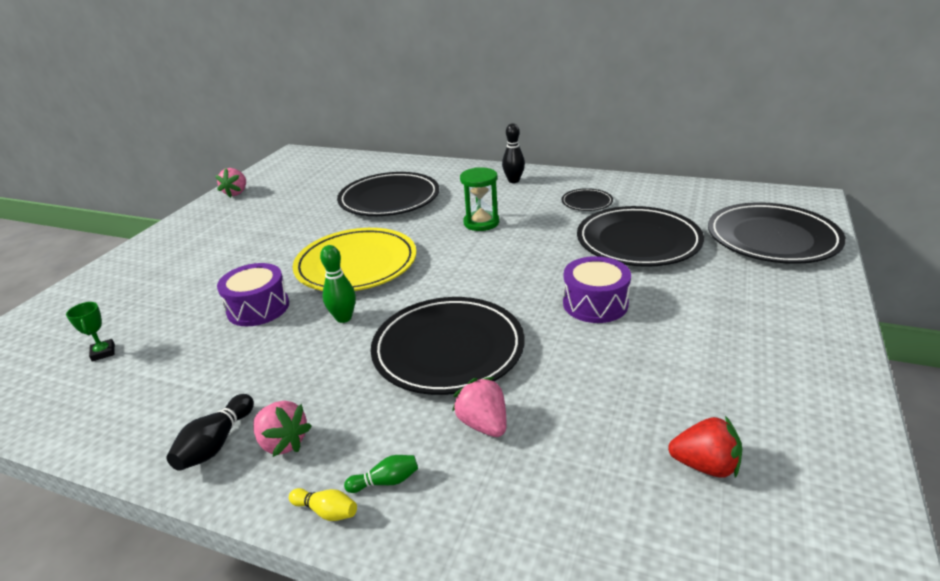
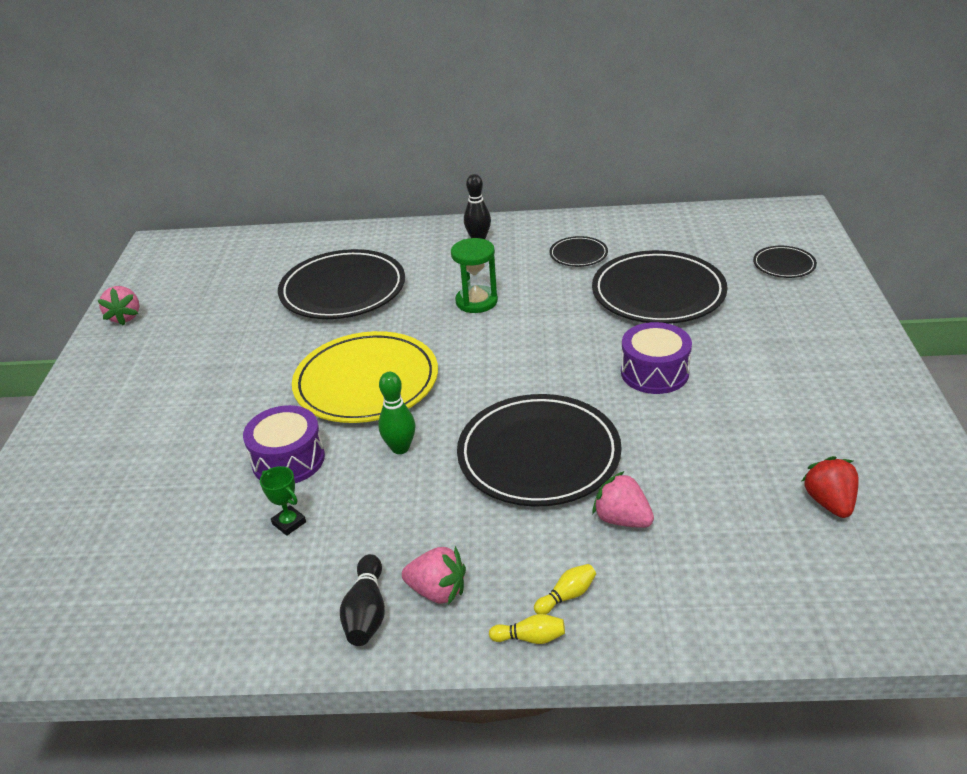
camera: 20 degrees left, 5 degrees up
green trophy [66,302,115,362] -> green trophy moved to [260,466,306,536]
green bowling pin [344,455,418,493] -> yellow bowling pin [534,564,596,614]
red strawberry [668,416,742,478] -> red strawberry turned 90 degrees counterclockwise [801,456,859,518]
black plate [708,202,846,264] -> black plate [753,246,817,278], size x0.47

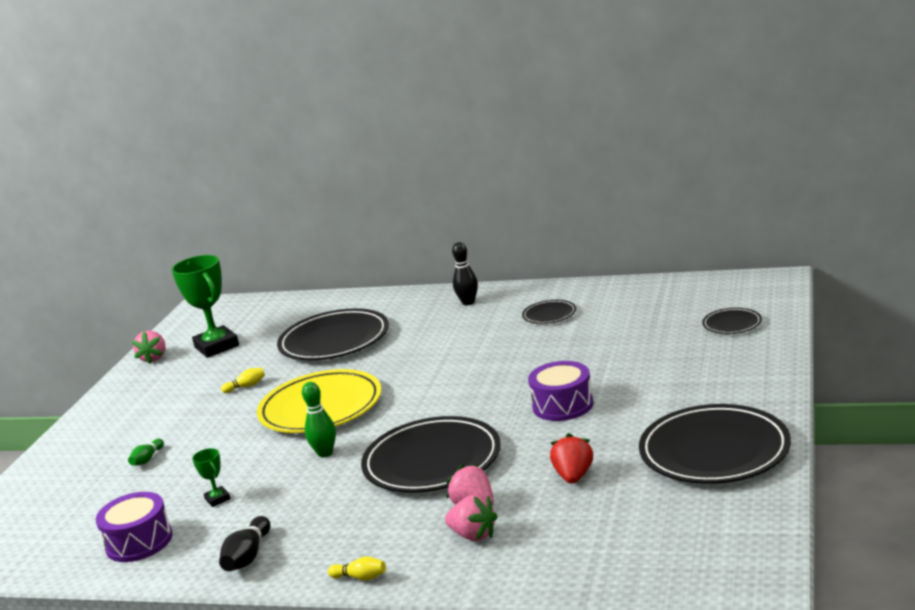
camera: 15 degrees right, 15 degrees down
purple drum [243,405,325,483] -> purple drum moved to [96,492,173,562]
pink strawberry [402,546,466,605] -> pink strawberry moved to [445,495,498,541]
green hourglass [451,238,498,313] -> none
yellow bowling pin [534,564,596,614] -> yellow bowling pin moved to [221,368,265,393]
black plate [592,250,728,324] -> black plate moved to [639,404,791,484]
red strawberry [801,456,859,518] -> red strawberry moved to [550,433,593,484]
none -> green bowling pin [128,439,164,465]
none -> green trophy [172,255,239,358]

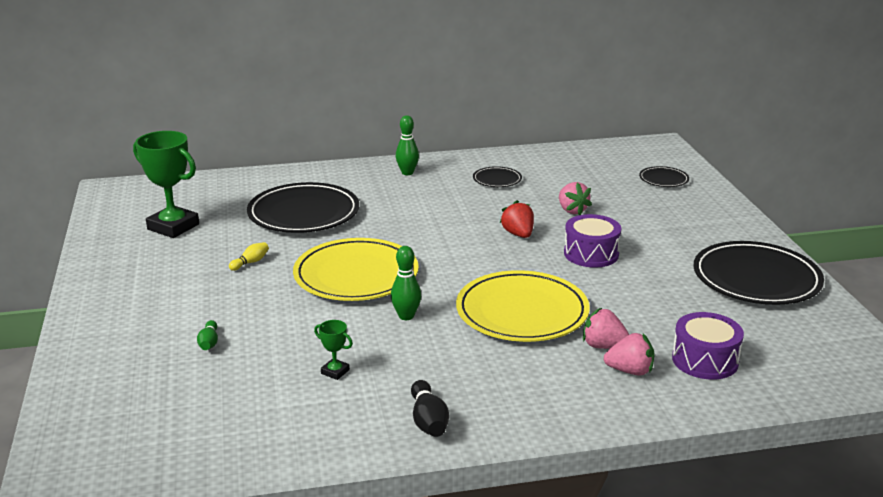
camera: 30 degrees left, 5 degrees up
purple drum [96,492,173,562] -> purple drum moved to [672,312,744,380]
pink strawberry [132,331,165,364] -> pink strawberry moved to [559,182,592,215]
yellow bowling pin [328,556,386,581] -> none
black plate [361,416,501,493] -> yellow plate [456,270,590,342]
black bowling pin [452,242,478,305] -> green bowling pin [396,115,419,175]
red strawberry [550,433,593,484] -> red strawberry moved to [500,200,534,238]

